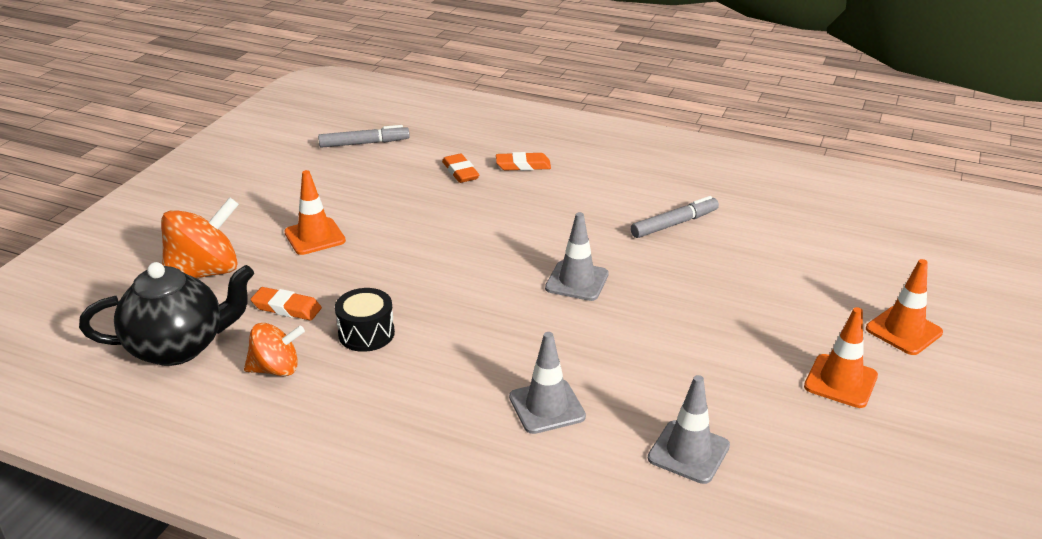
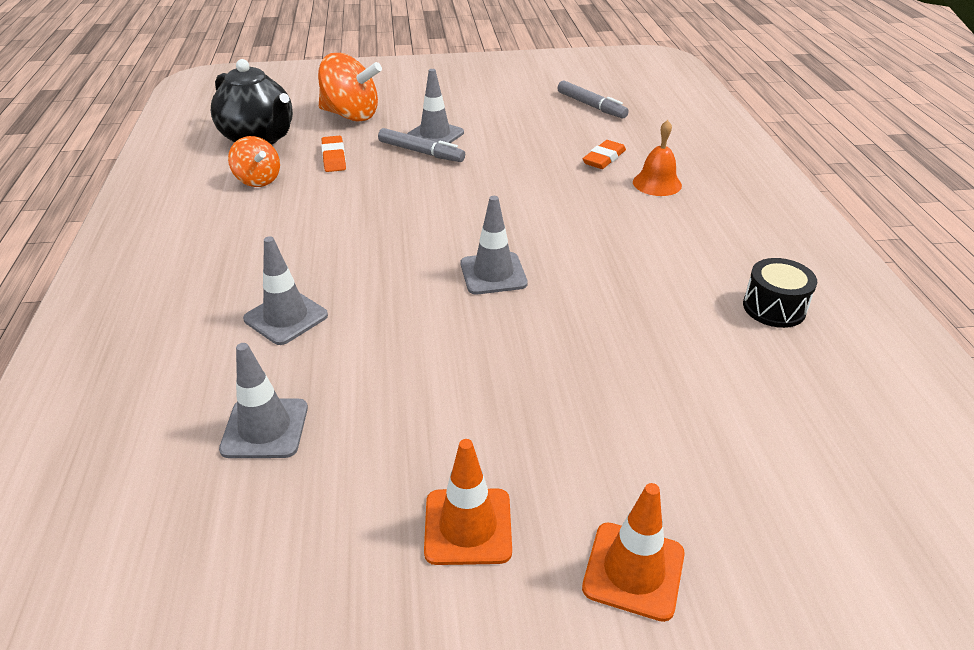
camera: 60 degrees right, 5 degrees up
orange traffic cone [284,170,346,255] -> grey traffic cone [407,69,464,143]
black drum [335,288,395,352] -> black drum moved to [743,258,817,328]
orange eraser [496,152,551,171] -> orange bell [633,120,682,196]
grey marker [631,196,719,238] -> grey marker moved to [378,128,465,162]

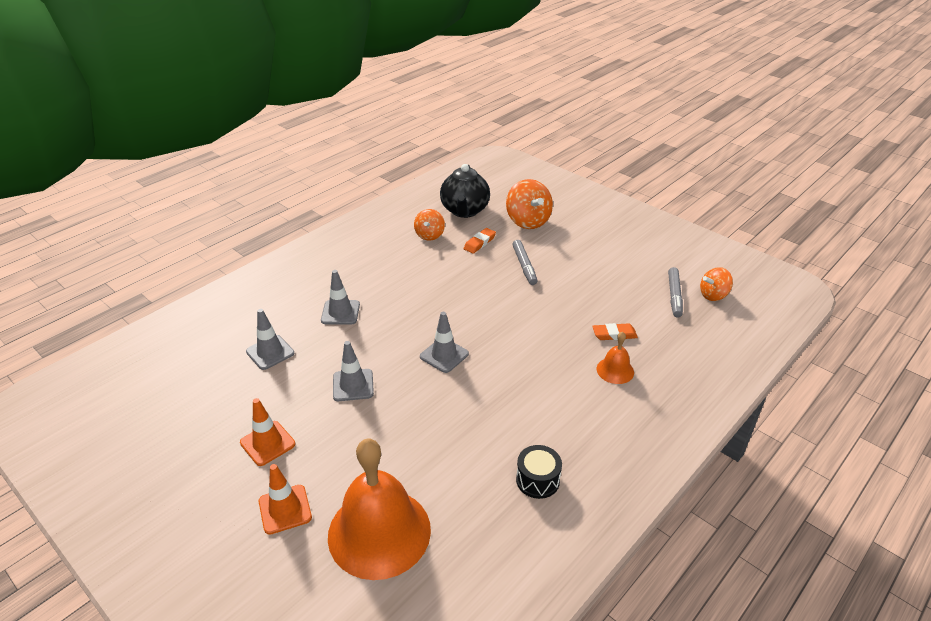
camera: 50 degrees right, 0 degrees up
grey traffic cone [407,69,464,143] -> grey traffic cone moved to [333,341,374,401]
none -> orange bell [328,439,431,580]
none -> orange spinning top [700,267,733,301]

